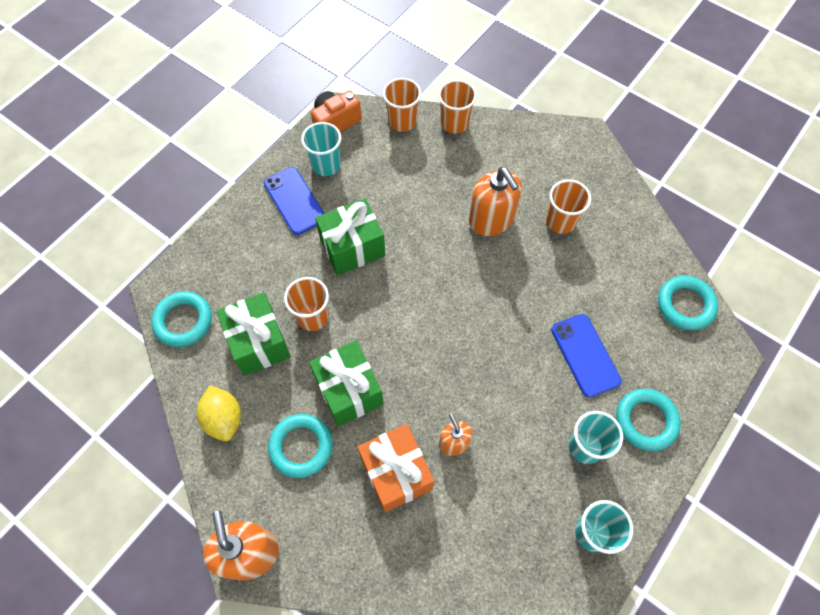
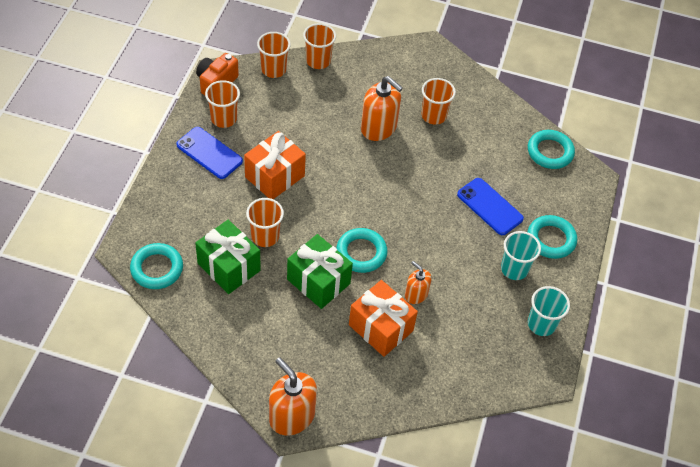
camera: 25 degrees left, 10 degrees down
yellow lemon [197,386,241,441] -> none
turquoise ring [268,414,333,478] -> turquoise ring moved to [336,228,388,273]
turquoise cup [301,122,341,176] -> orange cup [205,80,240,128]
green gift [315,198,385,275] -> orange gift [244,131,306,199]

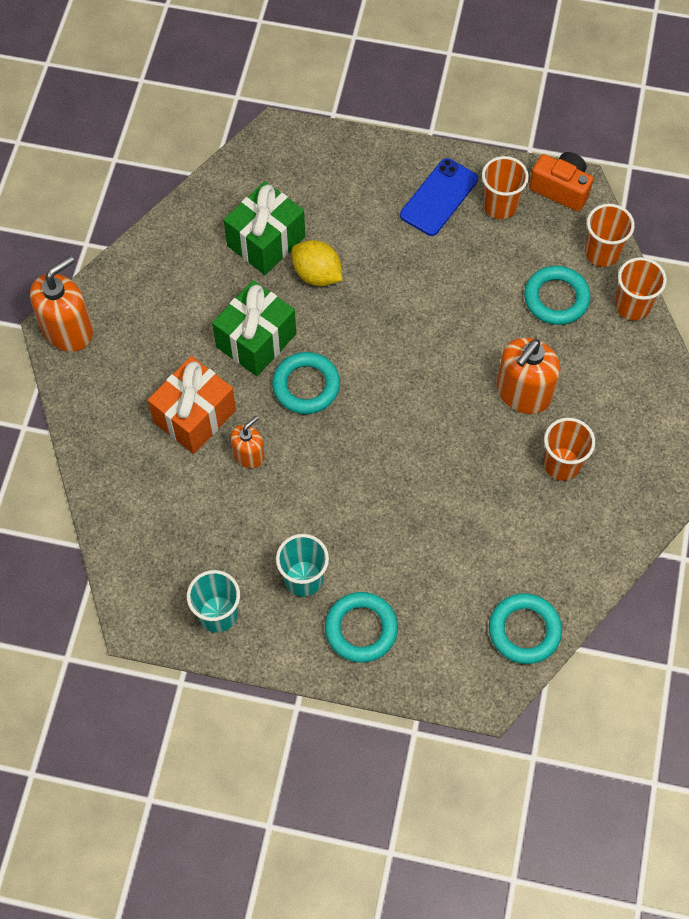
camera: 90 degrees right, 10 degrees up
turquoise ring [130,243,183,289] -> turquoise ring moved to [524,266,591,325]
orange gift [244,131,306,199] -> none
orange cup [246,198,284,247] -> yellow lemon [292,240,343,286]
blue phone [457,178,524,235] -> none

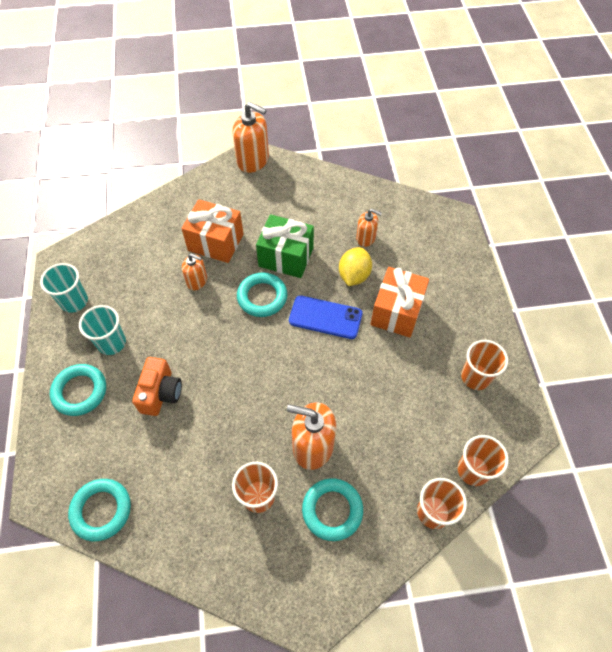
camera: 70 degrees right, 5 degrees down
green gift [224,181,305,275] -> orange soap dispenser [356,209,382,247]
blue phone [400,158,478,236] -> blue phone moved to [289,296,362,339]
turquoise ring [524,266,591,325] -> turquoise ring moved to [302,478,363,541]
orange camera [529,152,593,211] -> orange camera moved to [132,357,182,416]
none -> orange gift [371,267,429,338]

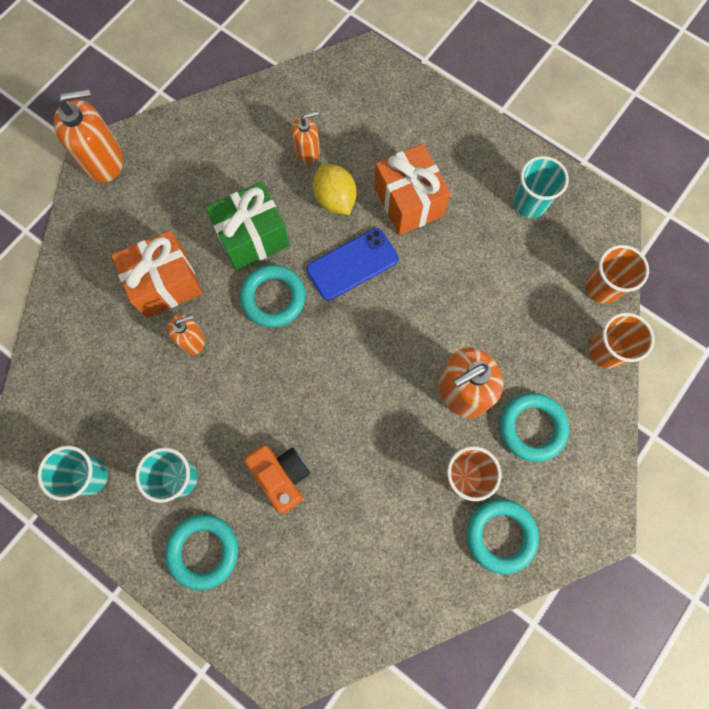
camera: 45 degrees left, 15 degrees up
turquoise ring [68,479,131,541] -> turquoise ring moved to [467,499,539,574]
orange cup [461,340,508,390] -> turquoise cup [513,156,569,218]

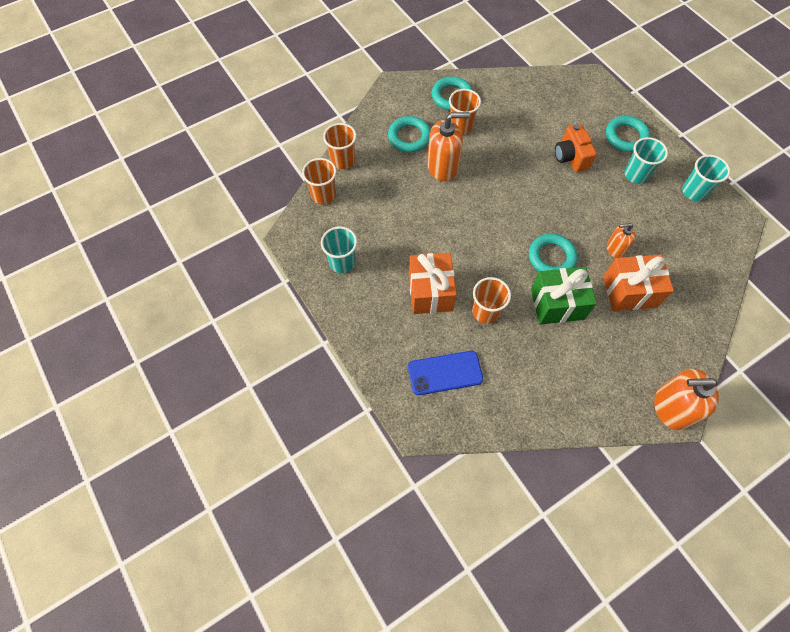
camera: 160 degrees left, 10 degrees down
orange soap dispenser [291,111,320,163] -> none
blue phone [306,228,398,301] -> blue phone moved to [408,351,483,395]
yellow lemon [313,164,357,215] -> orange cup [472,277,511,324]

